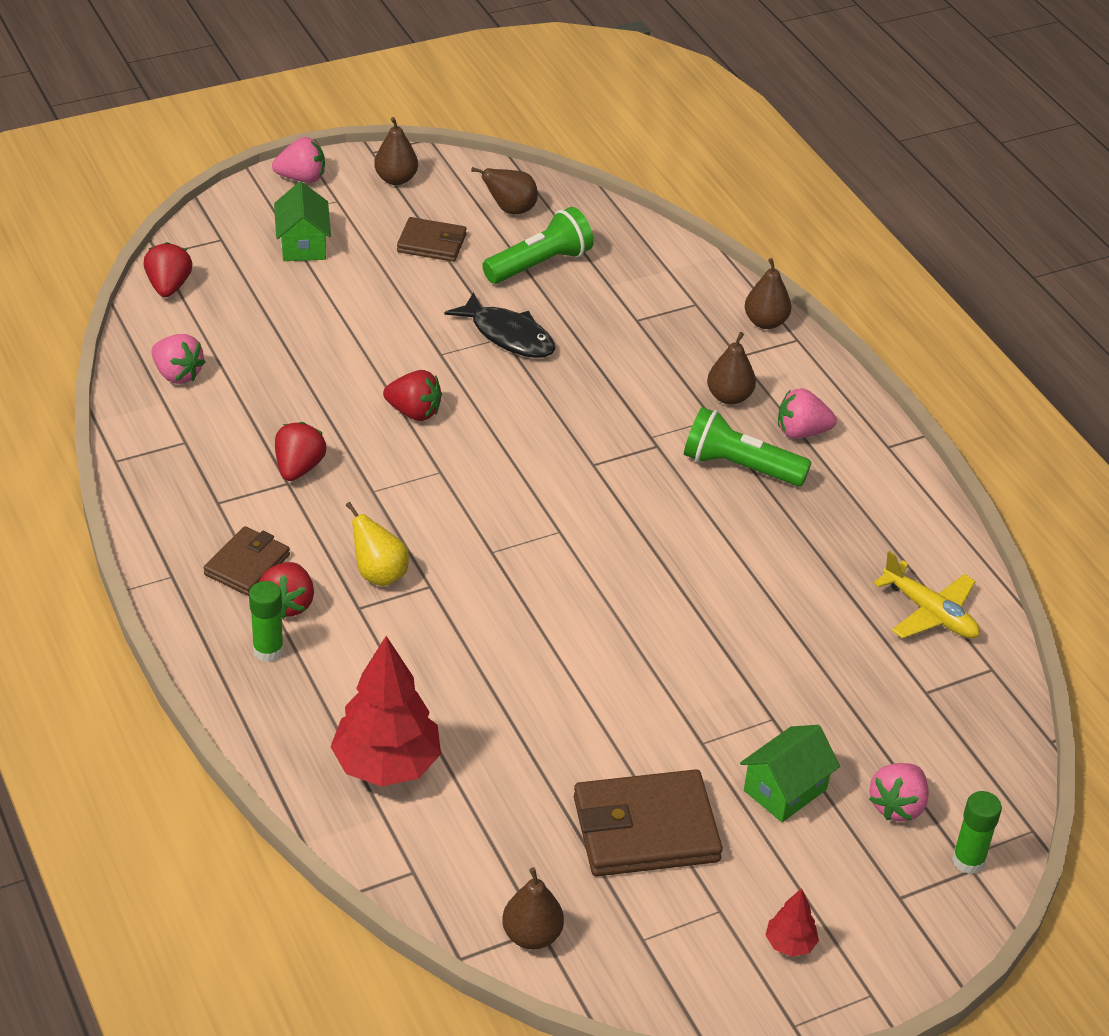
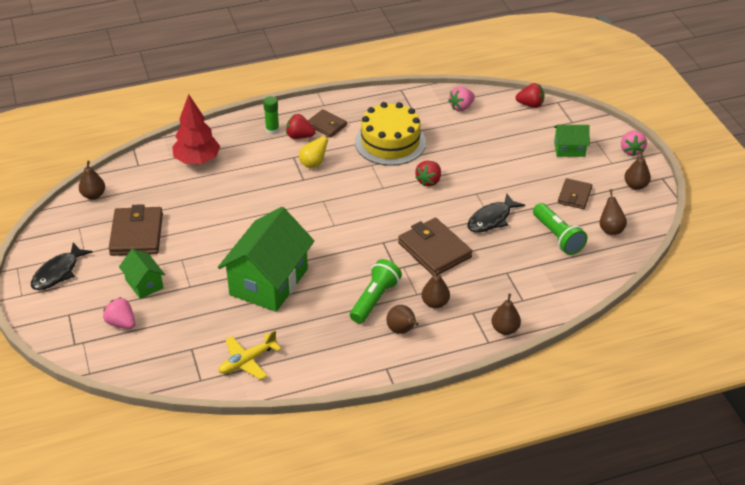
camera: 100 degrees right, 0 degrees up
red strawberry [275,422,326,481] -> yellow cake [355,102,426,166]
red tree [765,888,819,957] -> black fish [31,242,93,290]
pink strawberry [778,388,837,439] -> brown pear [386,305,419,334]
green glue stick [952,791,1002,874] -> none
none -> green house [218,207,314,312]
none -> brown wallet [398,217,472,275]

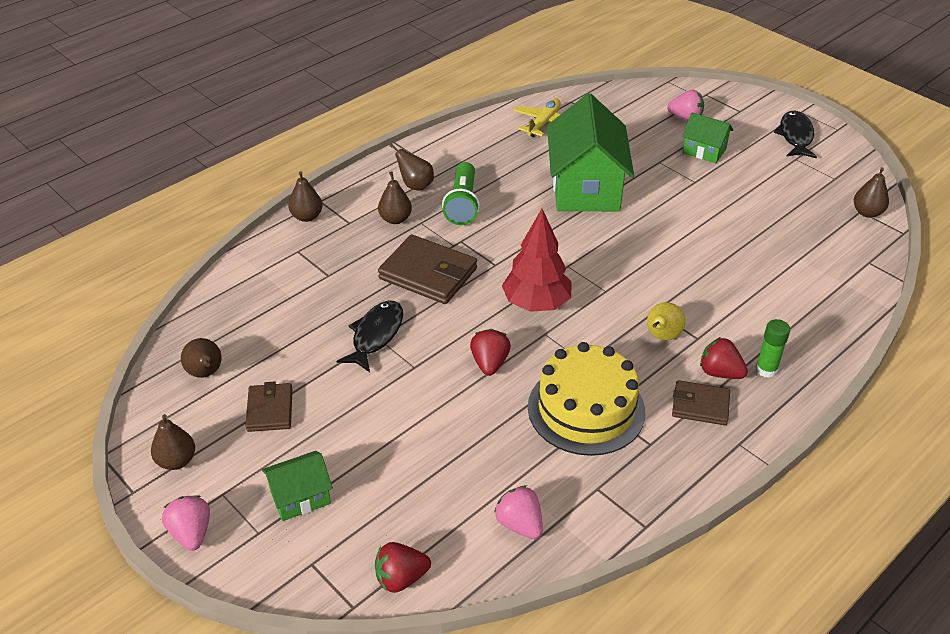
camera: 155 degrees right, 0 degrees up
brown wallet [108,204,163,256] -> none
red tree [172,94,220,164] -> red tree moved to [502,209,572,312]
red strawberry [286,114,316,139] -> red strawberry turned 135 degrees counterclockwise [700,337,748,379]
pink strawberry [448,87,475,111] -> pink strawberry turned 60 degrees counterclockwise [494,485,543,539]
green flashlight [533,203,587,255] -> none

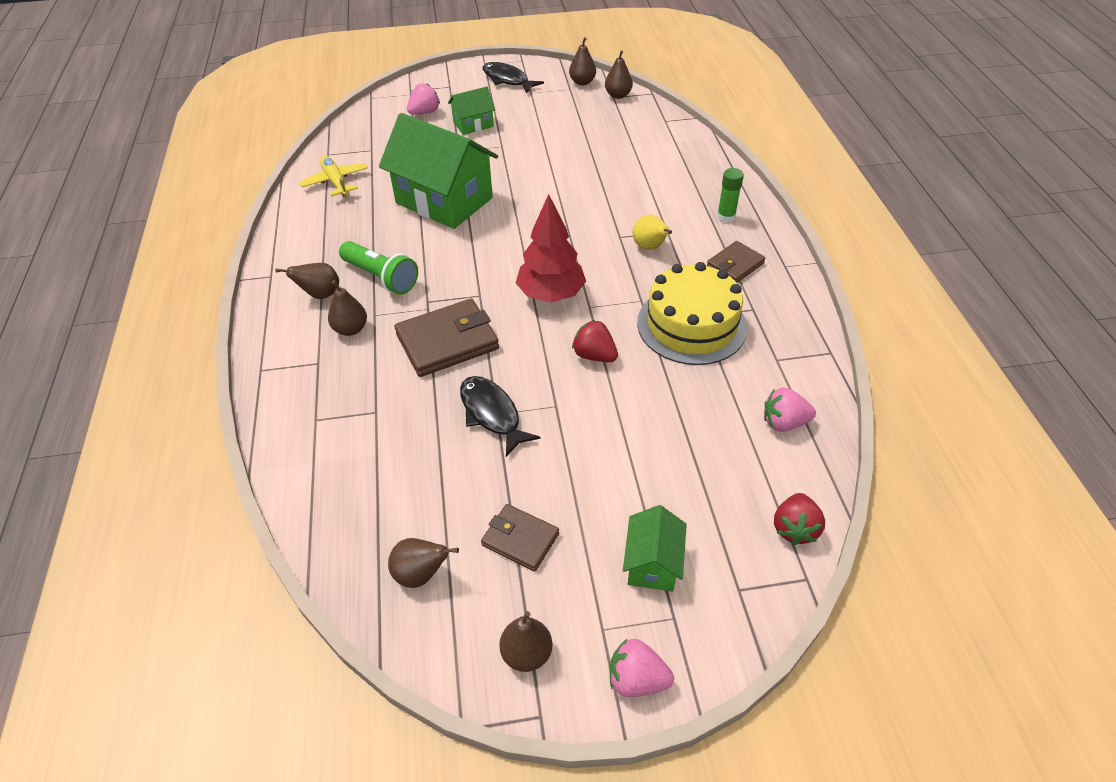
camera: 55 degrees left, 5 degrees up
brown pear [288,171,322,222] -> brown pear moved to [569,37,596,85]
red strawberry [700,337,748,379] -> none

